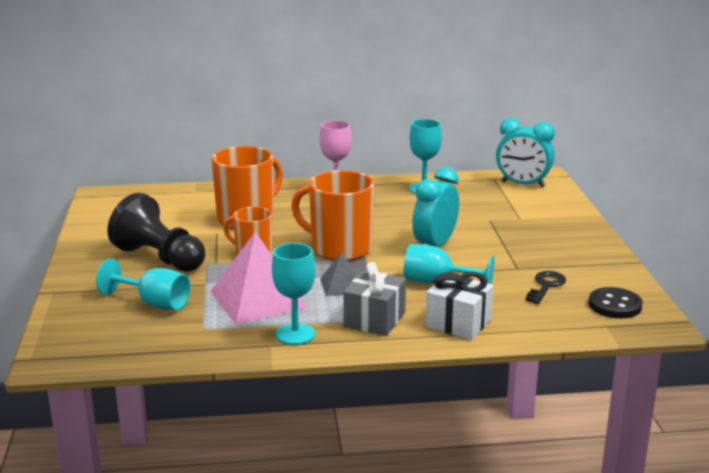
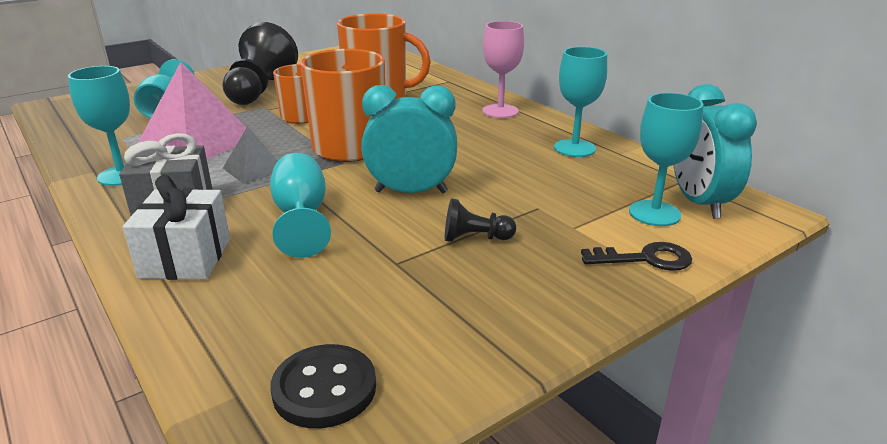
camera: 60 degrees right, 5 degrees up
black key [526,271,566,304] -> black key moved to [581,242,692,271]
none -> black pawn [445,198,516,242]
none -> turquoise goblet [629,93,704,226]

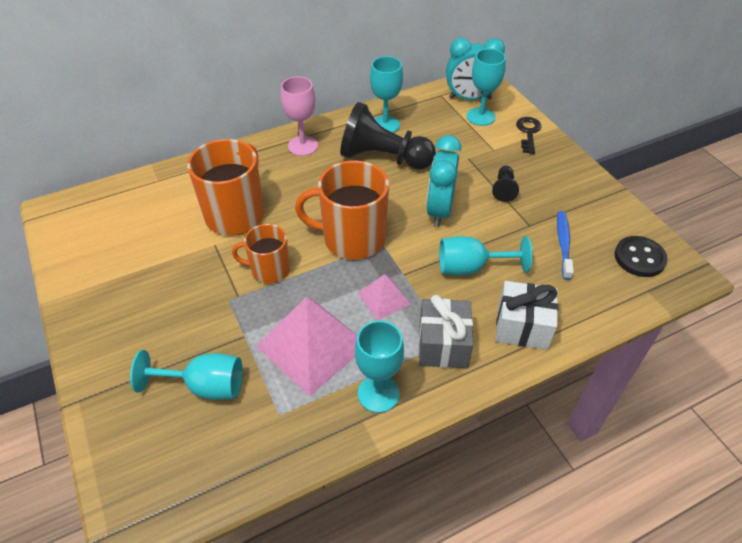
camera: 80 degrees left, 20 degrees up
black pawn [222,22,298,105] -> black pawn moved to [340,102,436,170]
grey pyramid [223,126,278,184] -> pink pyramid [358,274,411,320]
none -> blue toothbrush [557,211,574,280]

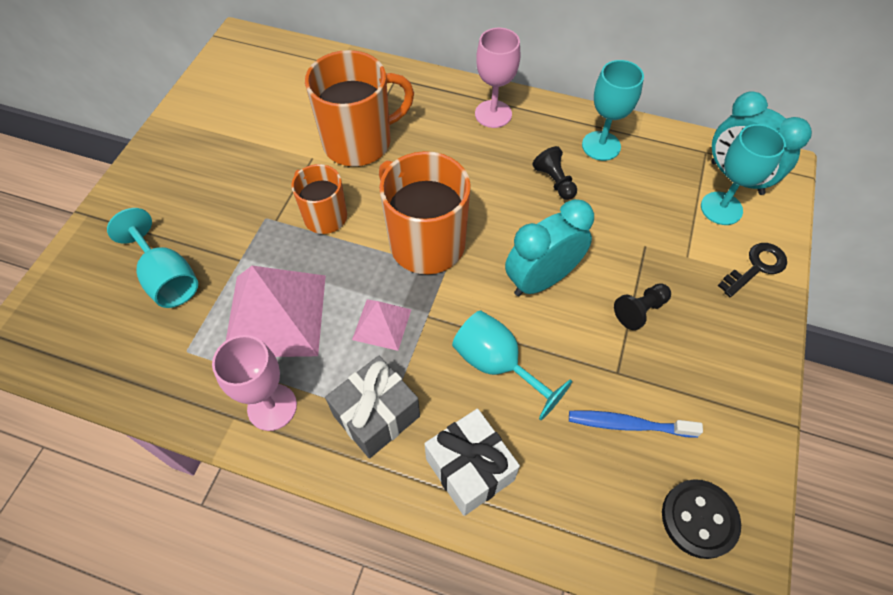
camera: 45 degrees right, 10 degrees up
black pawn [340,102,436,170] -> black pawn [532,146,577,200], size x0.45
turquoise goblet [355,321,404,413] -> pink goblet [212,335,297,431]
blue toothbrush [557,211,574,280] -> blue toothbrush turned 135 degrees counterclockwise [569,411,703,438]

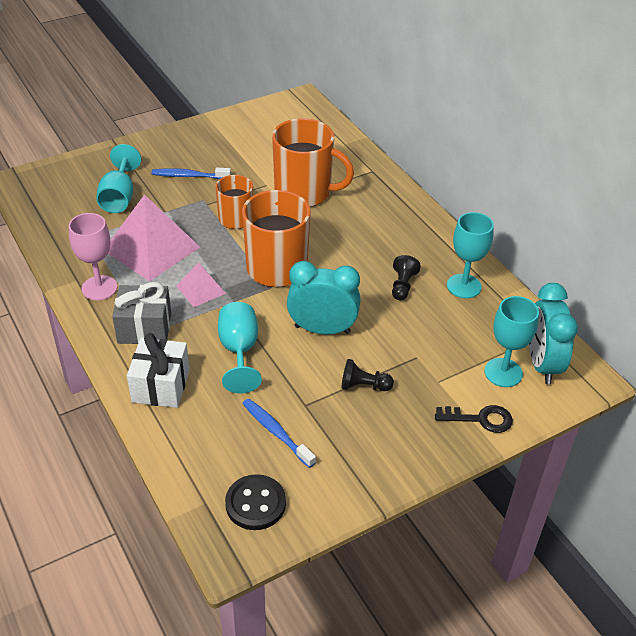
camera: 40 degrees right, 15 degrees down
pink goblet [475,28,520,128] -> none
none -> blue toothbrush [152,167,231,179]

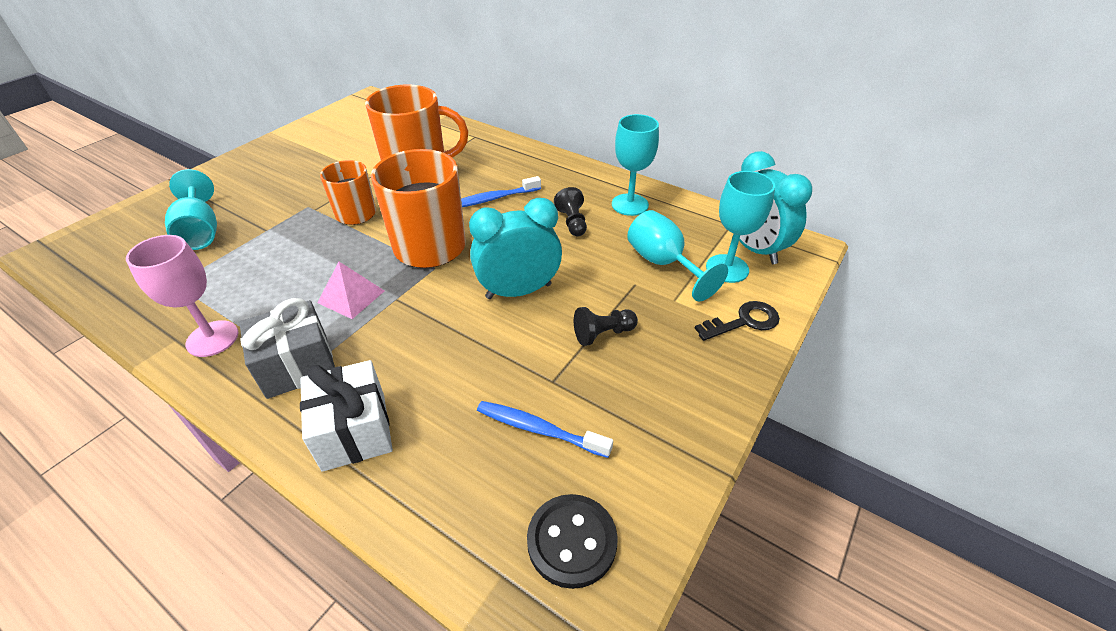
camera: 25 degrees left, 0 degrees up
pink pyramid [108,194,200,282] -> none
blue toothbrush [152,167,231,179] -> blue toothbrush moved to [461,176,541,207]
turquoise goblet [218,302,262,394] -> turquoise goblet moved to [627,210,728,301]

